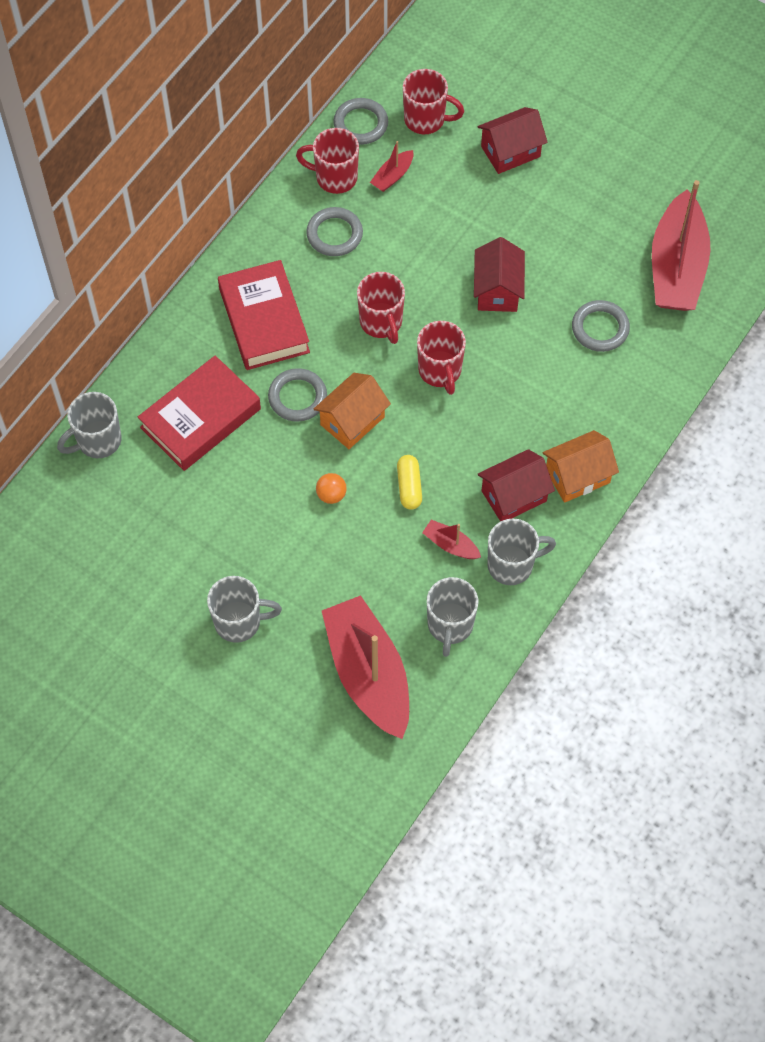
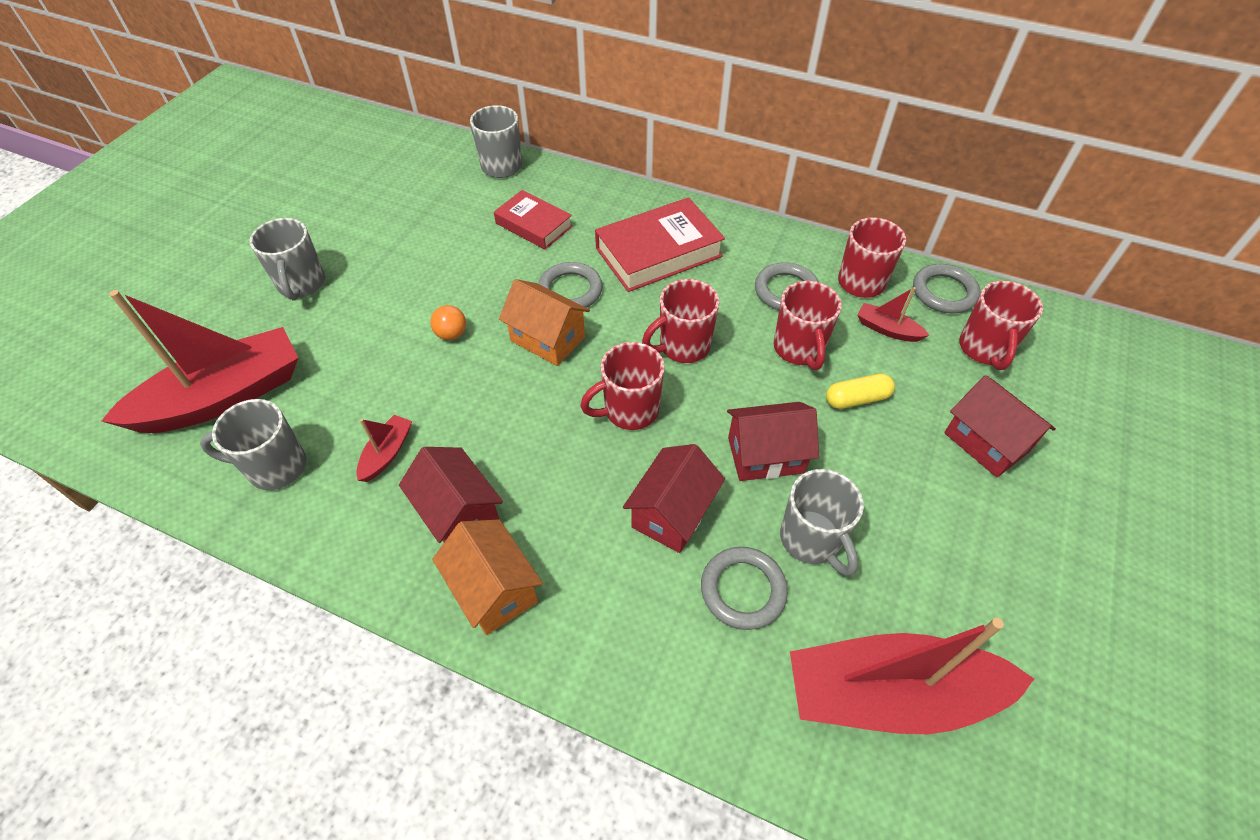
camera: 80 degrees right, 10 degrees down
red book [138,355,261,471] -> red book [494,190,573,250], size x0.63
yellow capsule [397,455,422,510] -> yellow capsule moved to [826,373,895,409]
grey mug [487,519,556,585] -> grey mug moved to [780,469,864,576]
none -> red house [623,444,725,553]
none -> red mug [774,281,842,370]

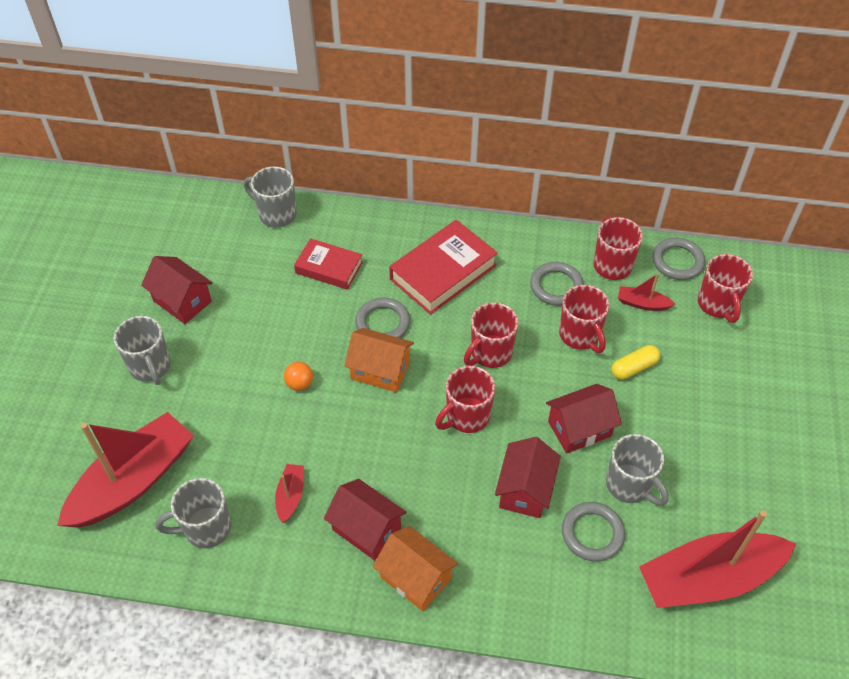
camera: 15 degrees left, 0 degrees up
red house [944,375,1056,477] -> red house moved to [141,256,213,324]

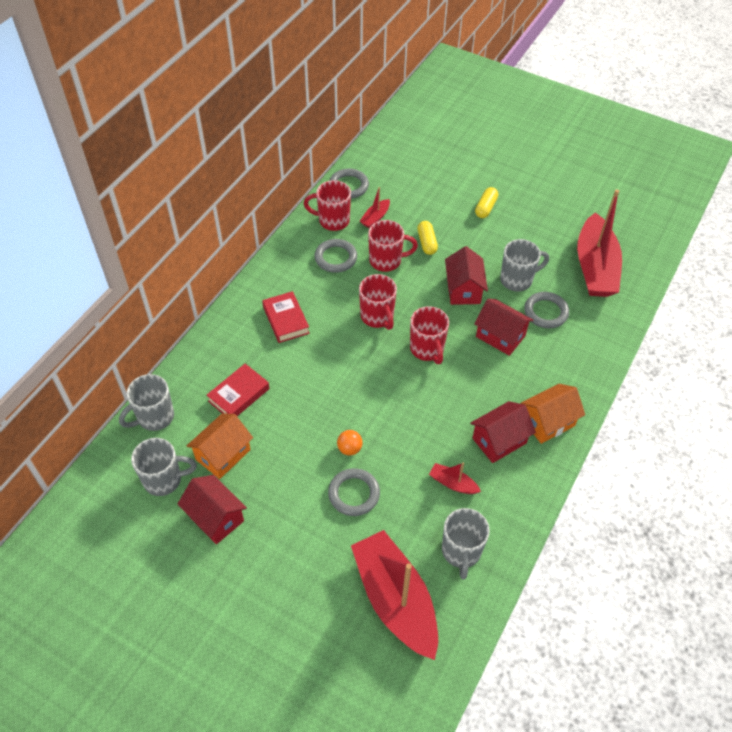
camera: 70 degrees left, 0 degrees up
grey mug [114,316,171,385] -> grey mug moved to [131,438,197,496]
red house [141,256,213,324] -> red house turned 75 degrees clockwise [178,475,247,544]
orange house [344,328,414,393] -> orange house moved to [187,413,253,479]
grey ring [355,298,410,338] -> grey ring moved to [328,468,380,516]
red book [389,220,498,315] -> red book [262,291,310,343], size x0.63
red mug [698,254,753,323] -> none
none -> yellow capsule [475,187,498,218]

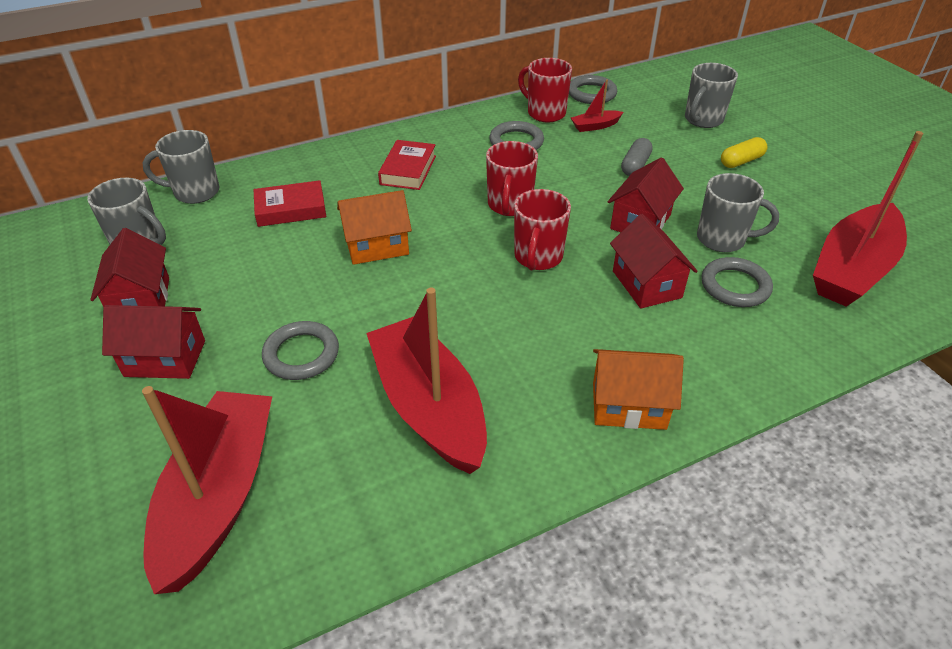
camera: 35 degrees right, 10 degrees down
orange house [187,413,253,479] -> orange house moved to [337,190,412,265]
orange ball [337,430,363,456] -> none
red mug [368,220,418,272] -> none
yellow capsule [417,221,438,255] -> grey capsule [621,138,653,176]
red boat [429,463,481,494] -> red boat [366,288,487,474], size x2.36
grey mug [442,508,490,580] -> grey mug moved to [685,63,738,128]
red house [470,401,536,463] -> red house moved to [102,305,205,379]

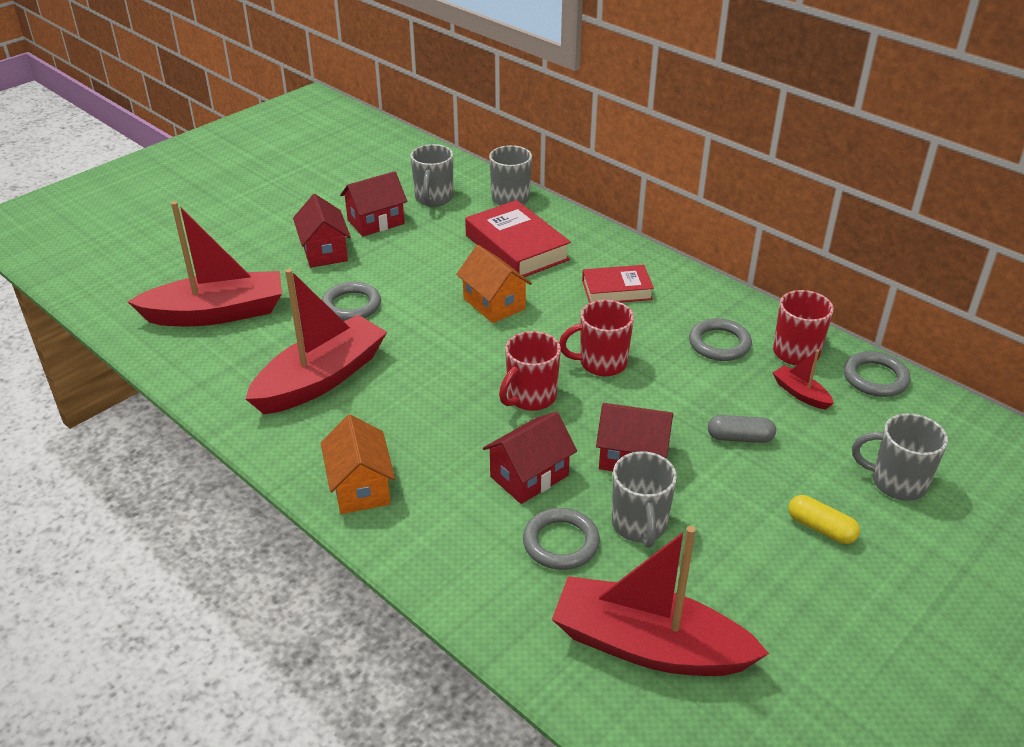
camera: 70 degrees right, 5 degrees down
red book [254,180,326,227] -> red book [465,200,571,277], size x1.59
red mug [514,189,571,270] -> red mug turned 45 degrees counterclockwise [499,331,561,411]

